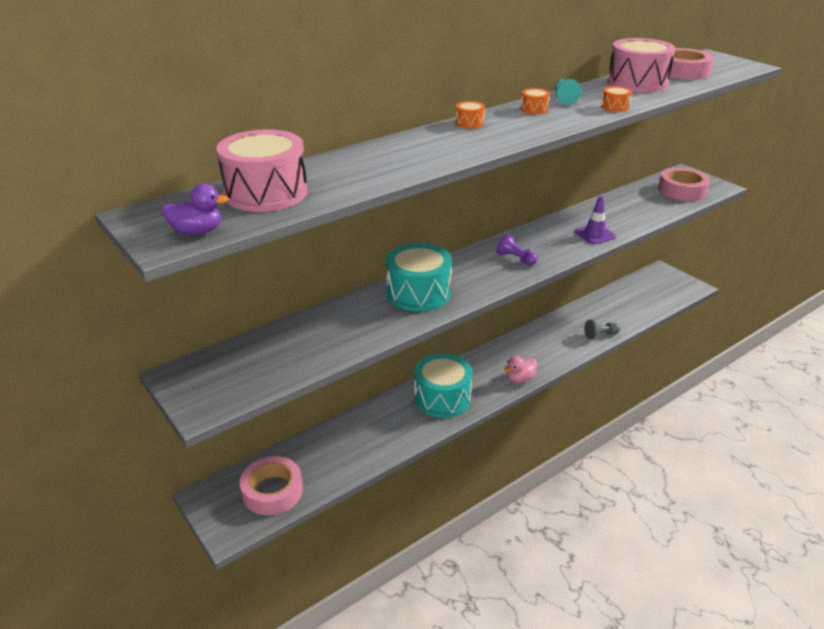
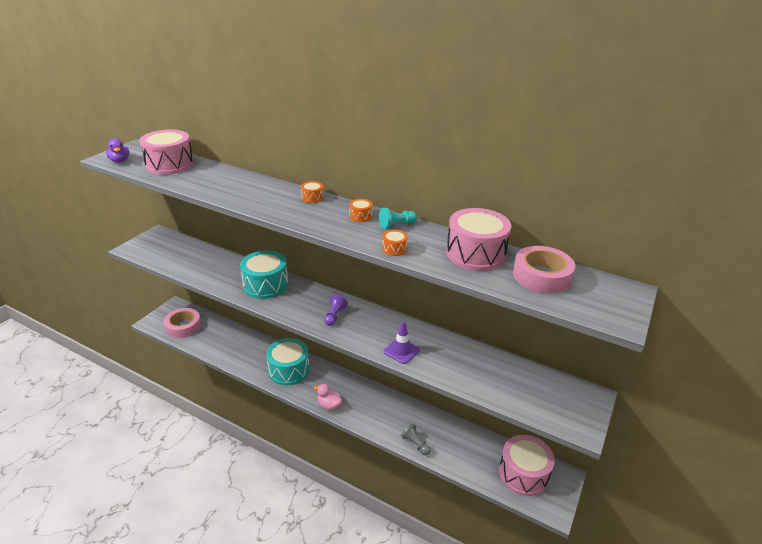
camera: 65 degrees right, 0 degrees up
pink tape [658,168,710,201] -> none
none -> pink drum [499,435,555,496]

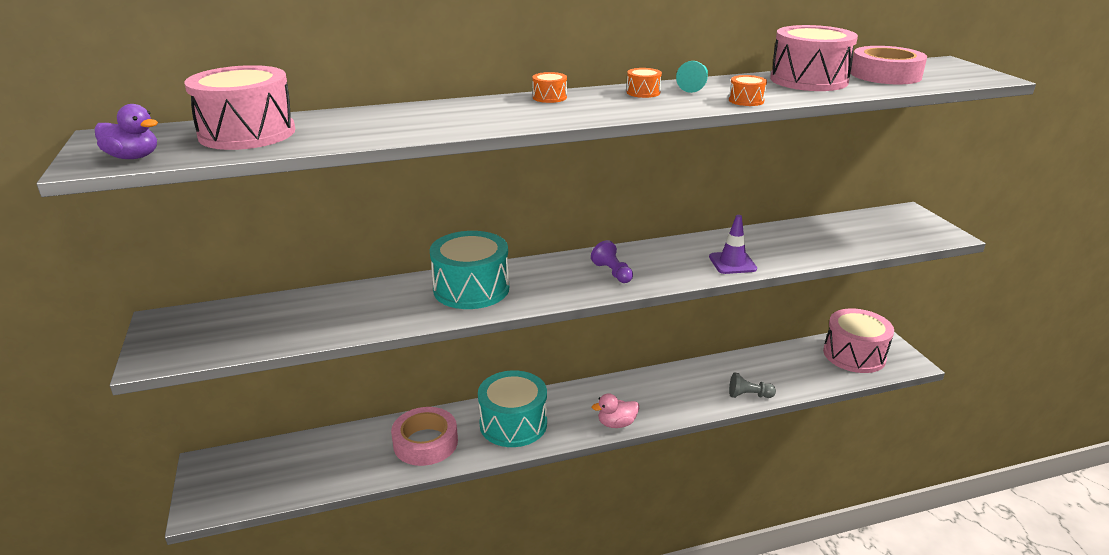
camera: 45 degrees left, 5 degrees down
pink tape [164,308,201,338] -> pink tape moved to [391,407,458,466]

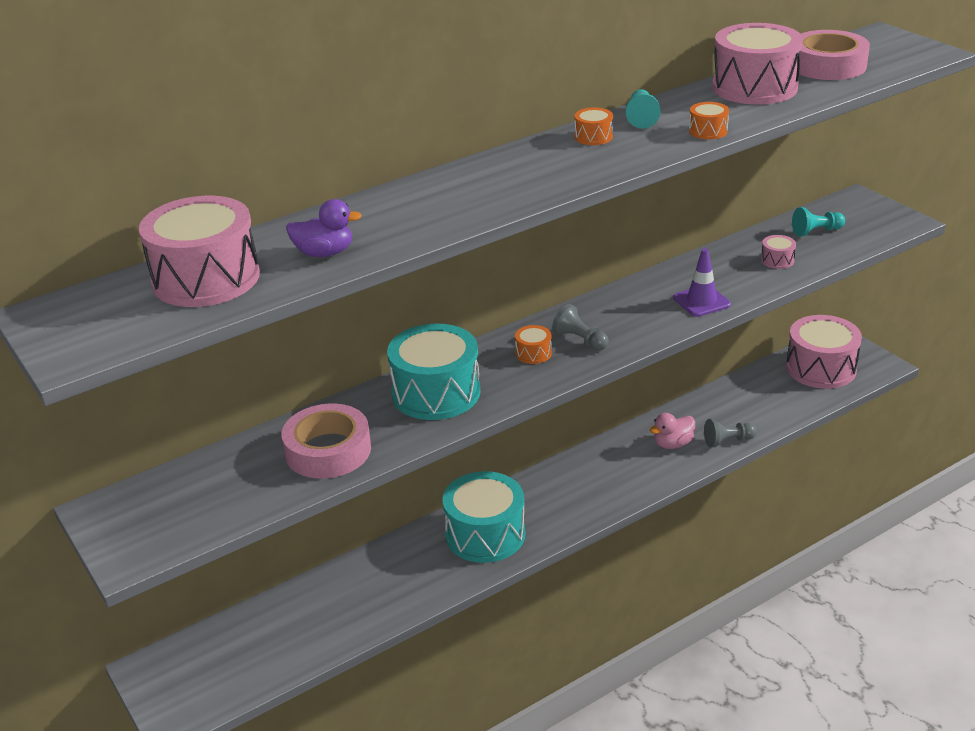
camera: 15 degrees left, 5 degrees up
purple duck [95,104,158,159] -> purple duck moved to [286,199,362,257]
pink tape [391,407,458,466] -> pink tape moved to [282,404,371,479]
orange drum [532,72,567,103] -> orange drum moved to [515,325,552,364]
purple pawn [591,240,633,283] -> grey pawn [552,304,609,351]
pink duck [592,393,639,428] -> pink duck moved to [650,413,695,449]
none -> pink drum [761,235,796,269]
none -> turquoise pawn [792,207,845,236]

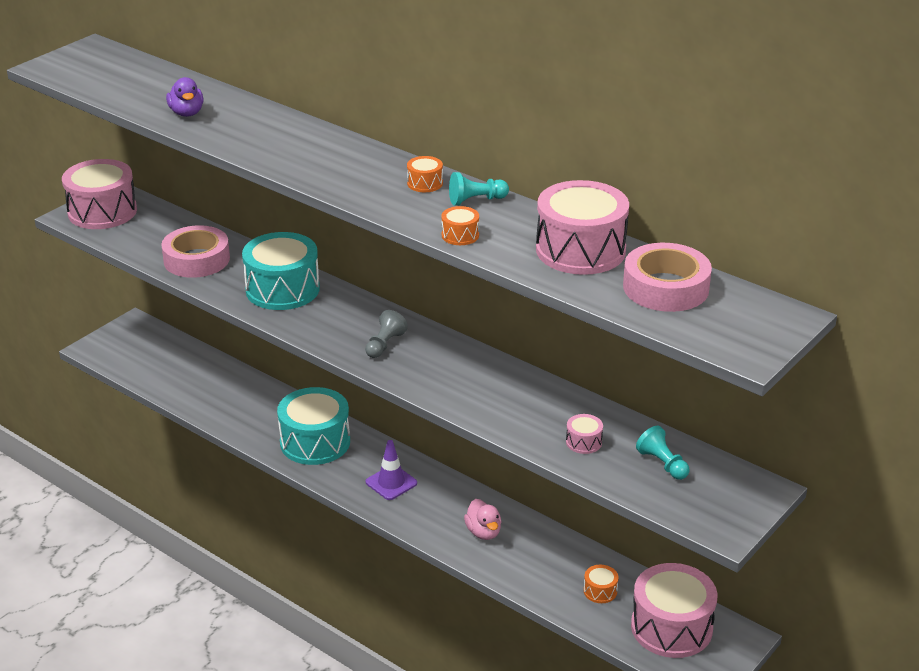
camera: 70 degrees right, 0 degrees up
pink drum [139,196,260,307] -> pink drum moved to [62,159,137,229]
orange drum [515,325,552,364] -> orange drum moved to [584,565,618,603]
pink duck [650,413,695,449] -> pink duck turned 150 degrees counterclockwise [464,499,502,540]
purple traffic cone [673,248,731,317] -> purple traffic cone moved to [366,440,417,500]
grey pawn [704,419,757,447] -> none

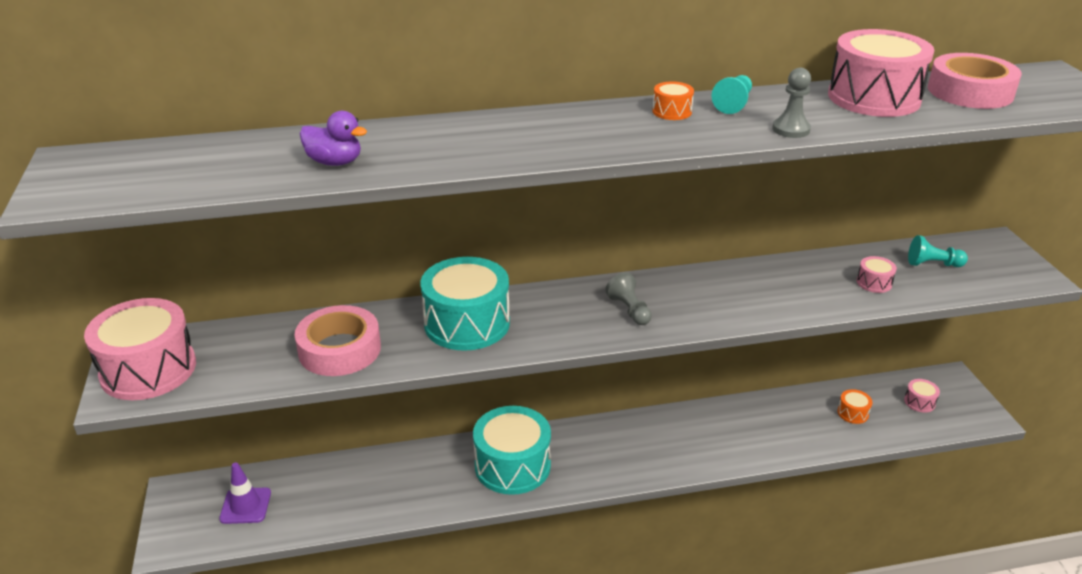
camera: 50 degrees left, 0 degrees up
purple traffic cone [366,440,417,500] -> purple traffic cone moved to [219,462,271,524]
orange drum [441,206,479,245] -> grey pawn [772,68,811,138]
pink duck [464,499,502,540] -> none
pink drum [631,563,717,658] -> pink drum [904,379,940,413], size x0.43

